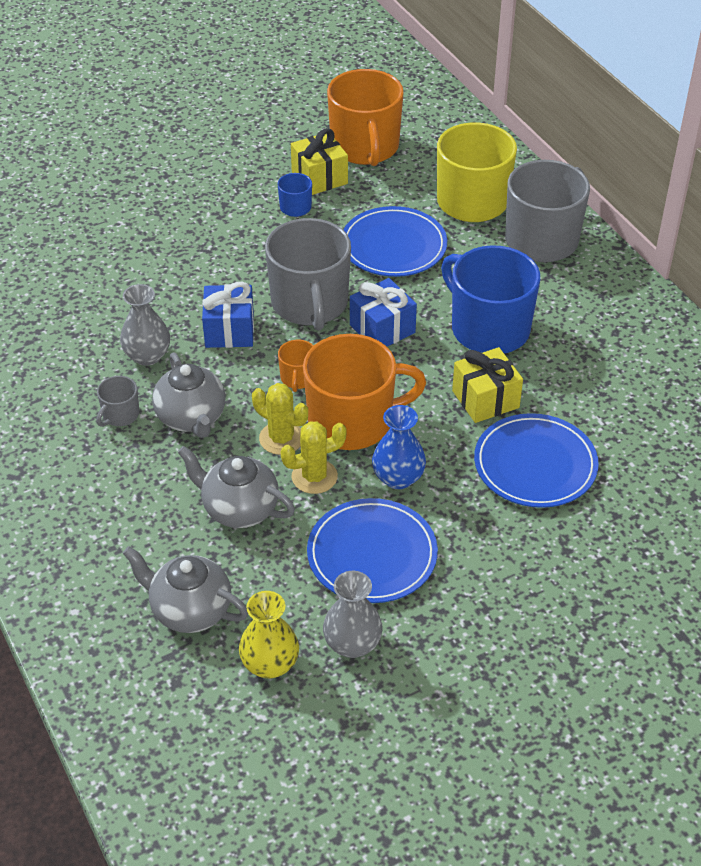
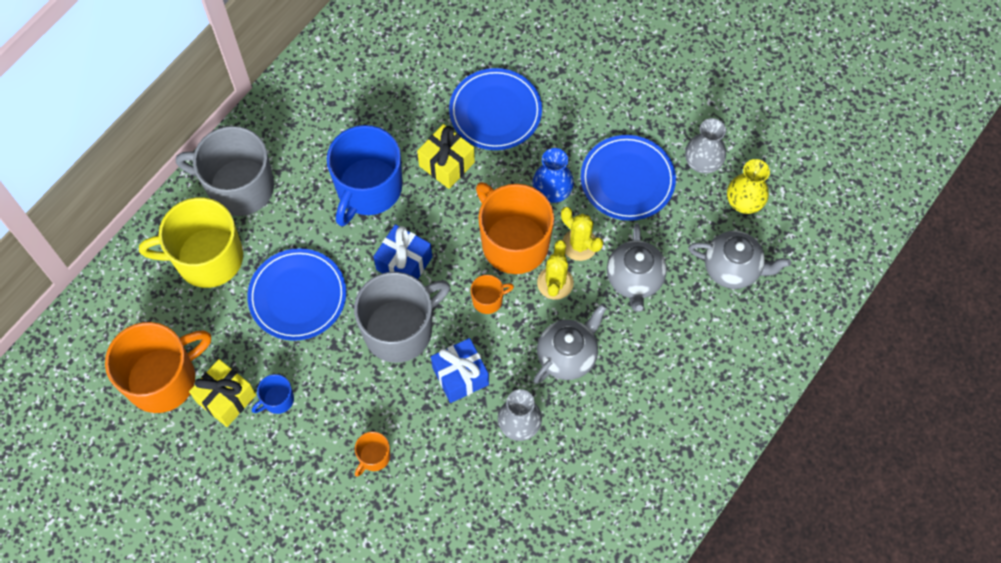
camera: 115 degrees left, 20 degrees up
grey mug [96,376,140,427] -> none
grey teapot [123,546,248,633] -> grey teapot turned 75 degrees counterclockwise [688,231,791,289]
none -> orange mug [355,431,390,477]

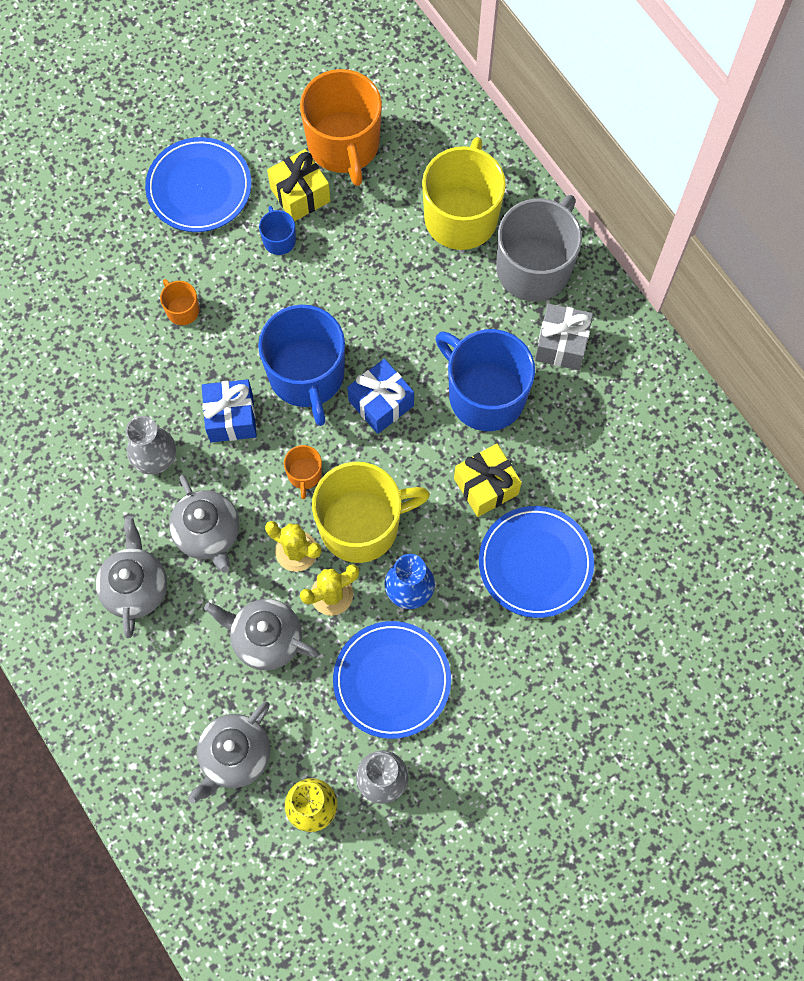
camera: 110 degrees right, 5 degrees up
blue plate [247,248,346,341] -> blue plate moved to [145,137,251,232]
grey mug [354,272,450,363] -> blue mug [258,305,345,426]
orange mug [476,182,554,274] -> yellow mug [312,462,430,563]
none -> grey teapot [95,516,167,638]
none -> grey gift [535,304,593,370]

